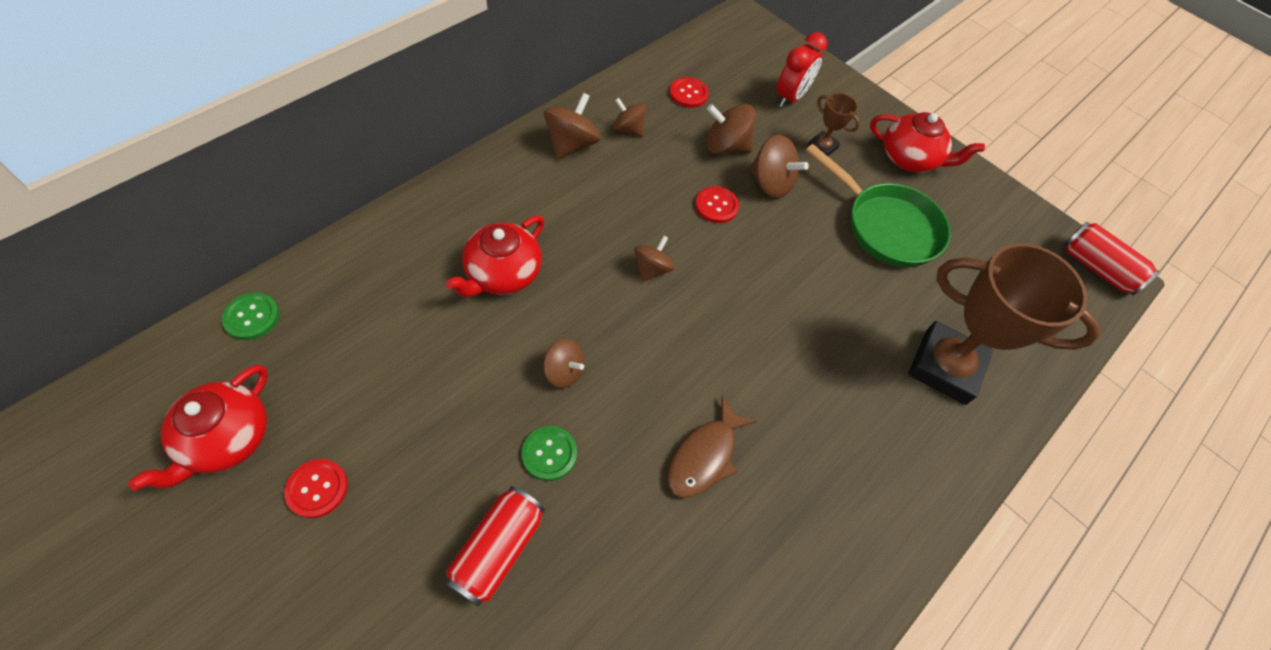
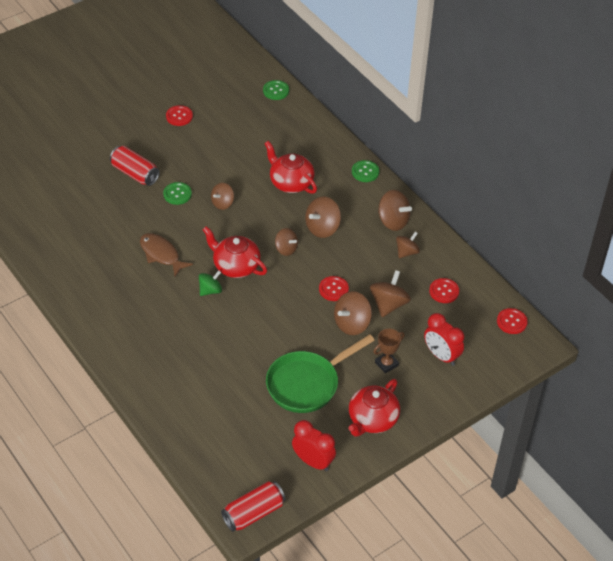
camera: 105 degrees right, 10 degrees down
red teapot [128,365,268,491] -> red teapot moved to [202,226,267,278]
brown trophy [908,243,1100,405] -> none
none -> green spinning top [199,270,222,296]
none -> red clock [292,420,336,471]
none -> brown spinning top [305,197,341,238]
none -> green button [352,160,379,182]
none -> red button [497,308,528,334]

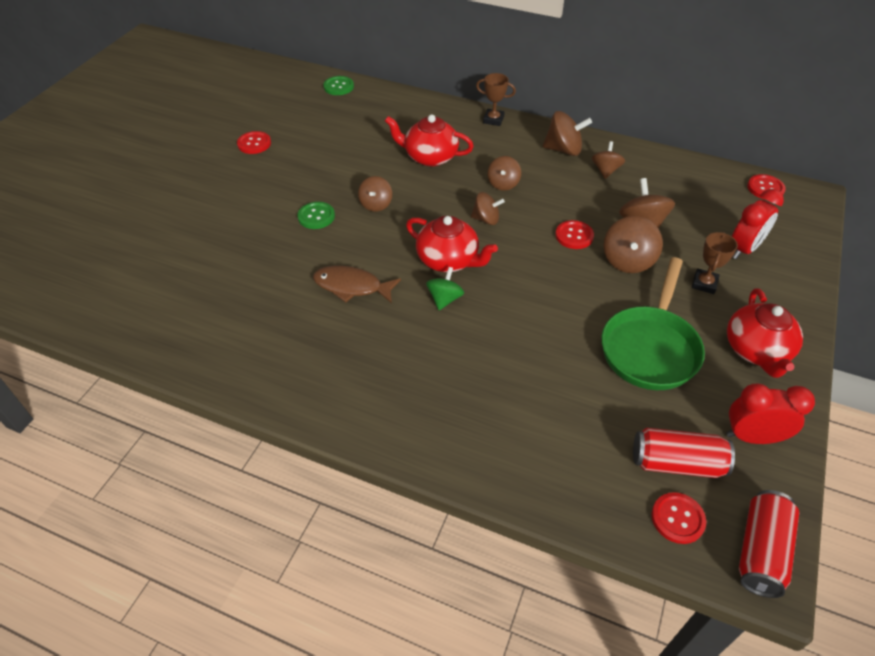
camera: 30 degrees left, 0 degrees up
red can [110,146,160,186] -> red can moved to [633,428,735,478]
red teapot [202,226,267,278] -> red teapot turned 150 degrees counterclockwise [406,216,498,272]
brown spinning top [305,197,341,238] -> brown spinning top [488,156,521,191], size x0.66
green button [352,160,379,182] -> brown trophy [476,73,516,126]
red clock [424,313,464,366] -> red clock turned 60 degrees counterclockwise [732,189,784,259]
red button [429,278,459,303] -> red button moved to [651,492,706,544]

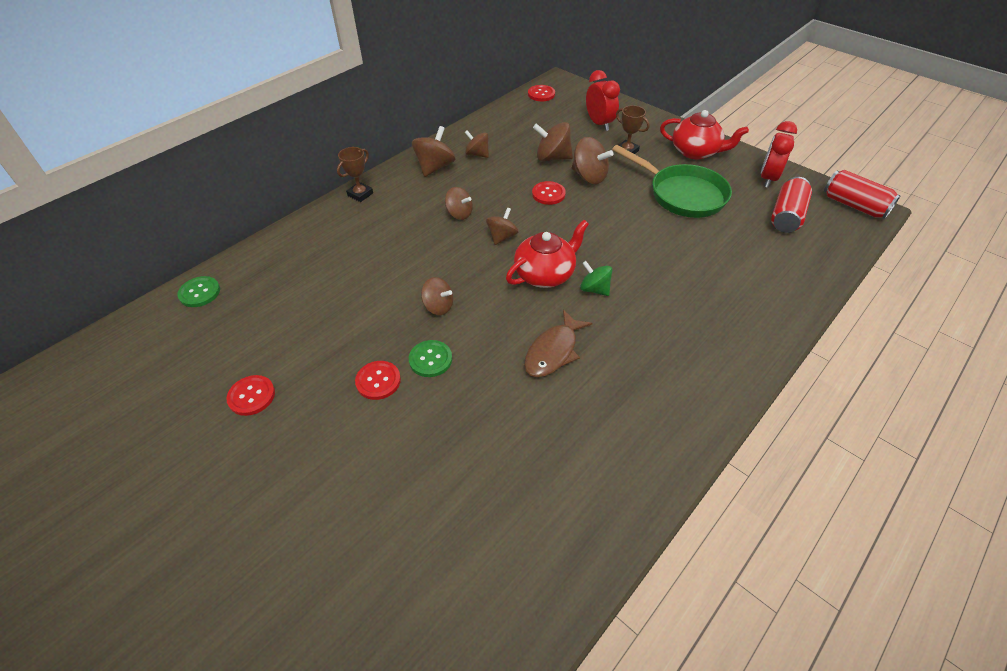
camera: 70 degrees left, 0 degrees up
red teapot [385,114,474,167] -> none
red button [651,492,706,544] -> red button moved to [355,361,401,400]

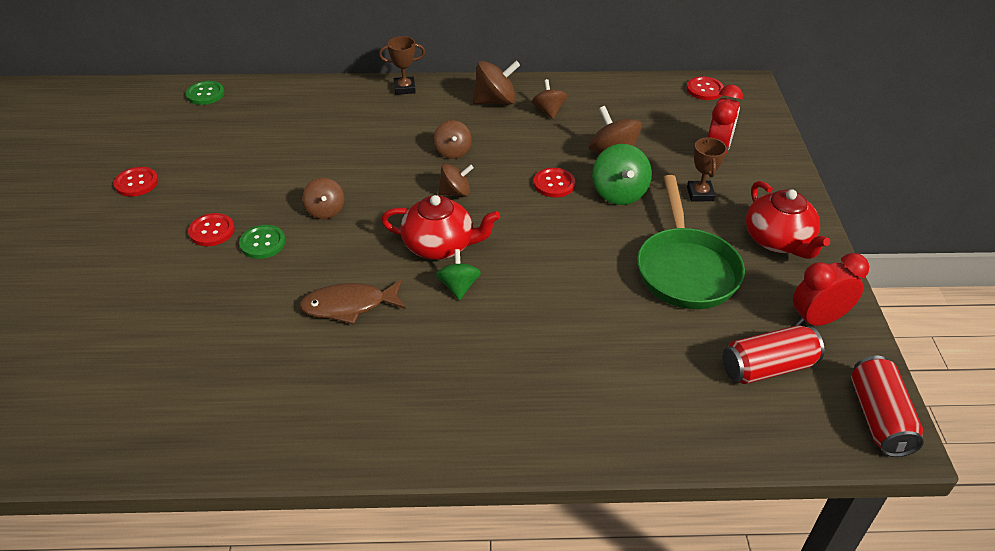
camera: 45 degrees right, 5 degrees down
brown spinning top [572,137,614,184] -> green spinning top [592,144,652,205]

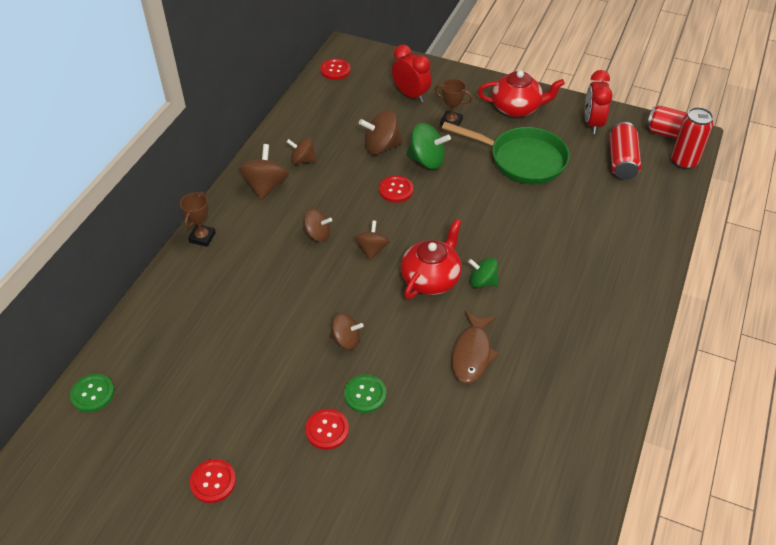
camera: 65 degrees left, 5 degrees up
none -> red can [671,107,713,170]

